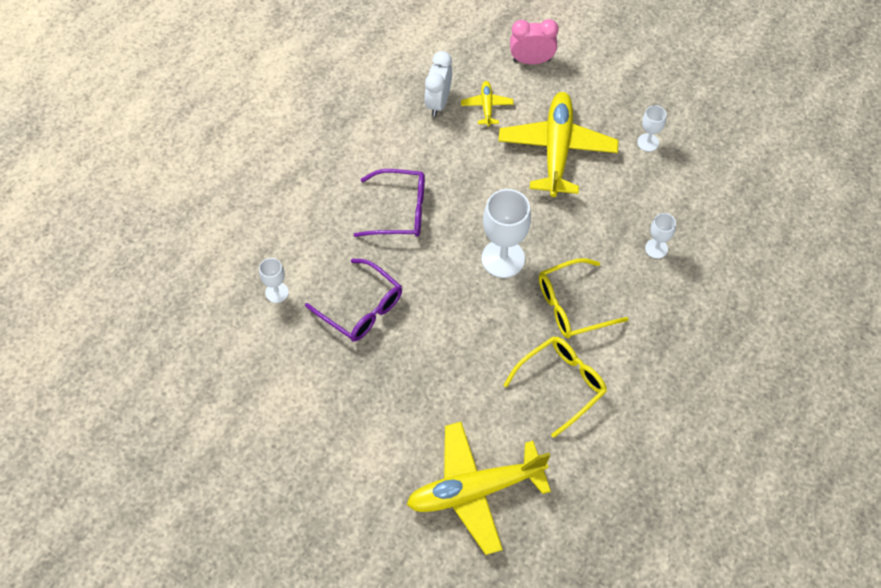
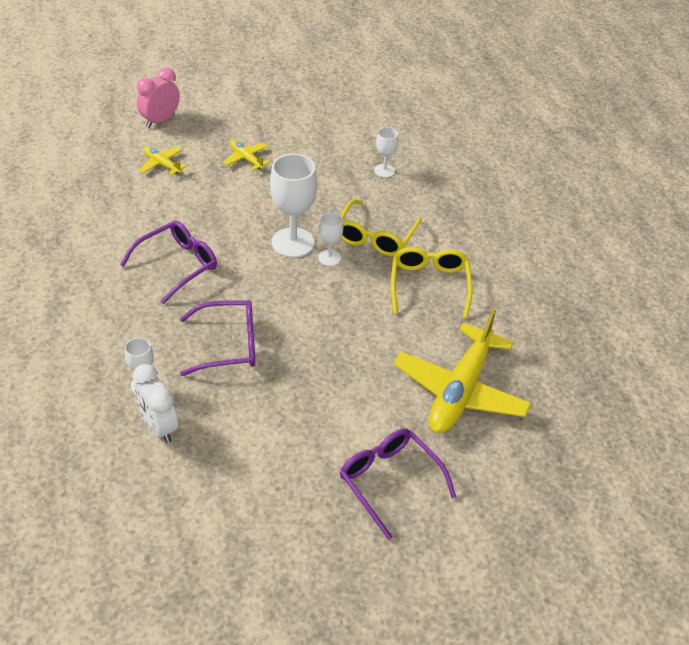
camera: 50 degrees left, 15 degrees down
white clock [424,51,452,116] -> white clock moved to [133,364,178,443]
yellow plane [498,92,619,197] -> yellow plane [223,140,270,171], size x0.45
white goblet [637,105,667,152] -> white goblet moved to [318,212,343,266]
none -> purple glasses [340,429,456,540]

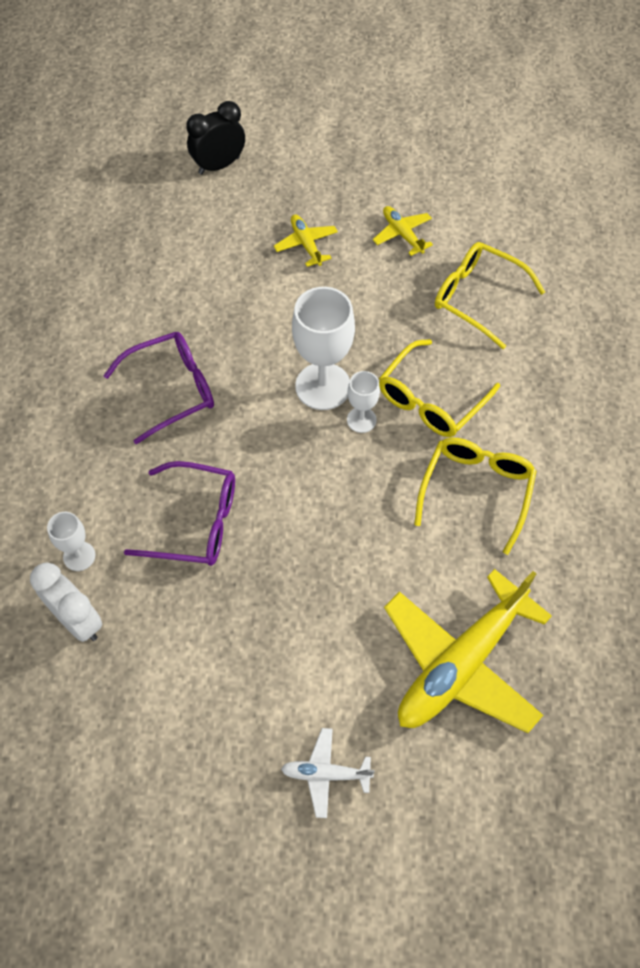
camera: 20 degrees right, 15 degrees up
white clock [133,364,178,443] -> white clock turned 150 degrees clockwise [30,563,102,642]
pink clock [137,67,180,128] -> black clock [186,101,245,175]
yellow plane [139,146,187,176] -> yellow plane moved to [373,206,433,256]
purple glasses [340,429,456,540] -> white plane [281,728,375,818]
white goblet [374,127,398,178] -> yellow glasses [435,242,545,349]

